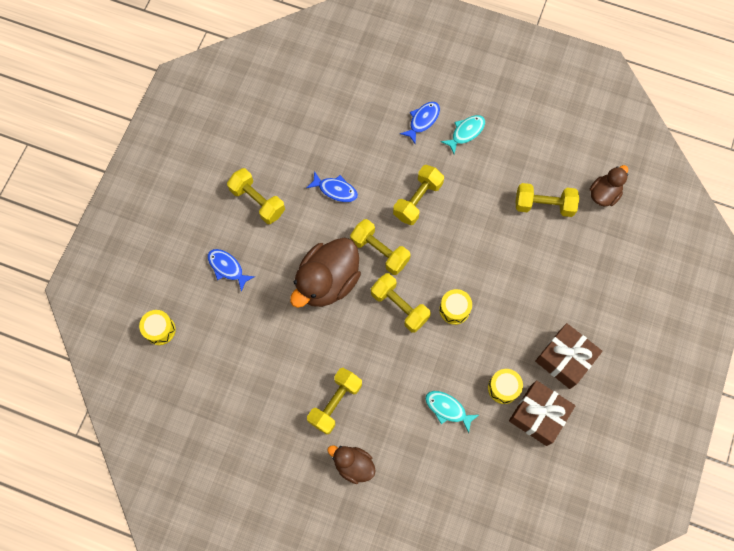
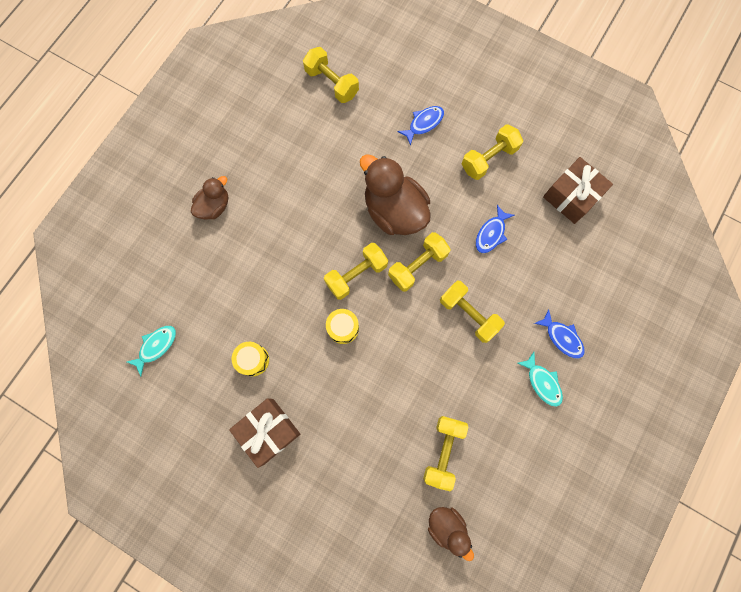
camera: 100 degrees right, 5 degrees up
yellow drum [139,310,176,345] -> none
yellow dumbbell [307,368,362,435] -> yellow dumbbell moved to [303,47,359,103]
turquoise fish [425,391,479,433] -> turquoise fish moved to [127,326,176,377]
brown gift [509,380,575,446] -> brown gift moved to [543,157,613,224]

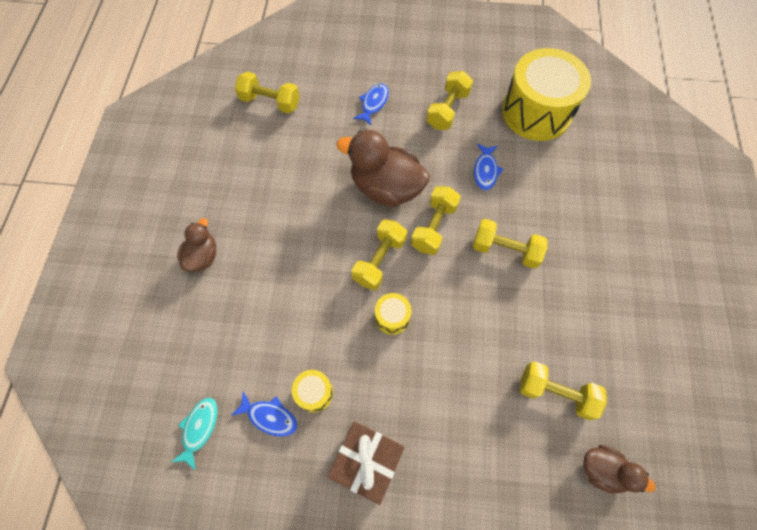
camera: 25 degrees left, 10 degrees down
yellow dumbbell [423,416,468,491] -> yellow dumbbell turned 60 degrees counterclockwise [520,361,607,420]
turquoise fish [518,352,563,407] -> none
blue fish [534,309,585,358] -> blue fish moved to [231,391,297,437]
brown gift [543,157,613,224] -> yellow drum [502,48,591,141]

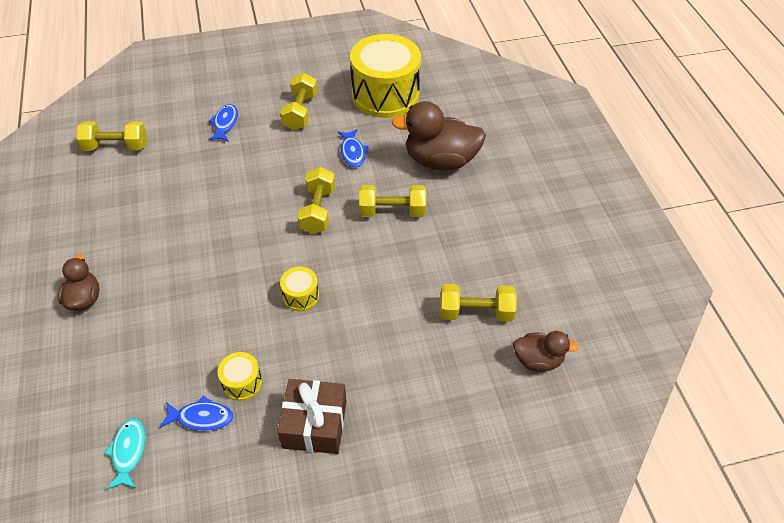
camera: 20 degrees left, 15 degrees down
brown duck [336,130,430,207] -> brown duck moved to [391,101,486,170]
yellow dumbbell [351,219,407,290] -> none

